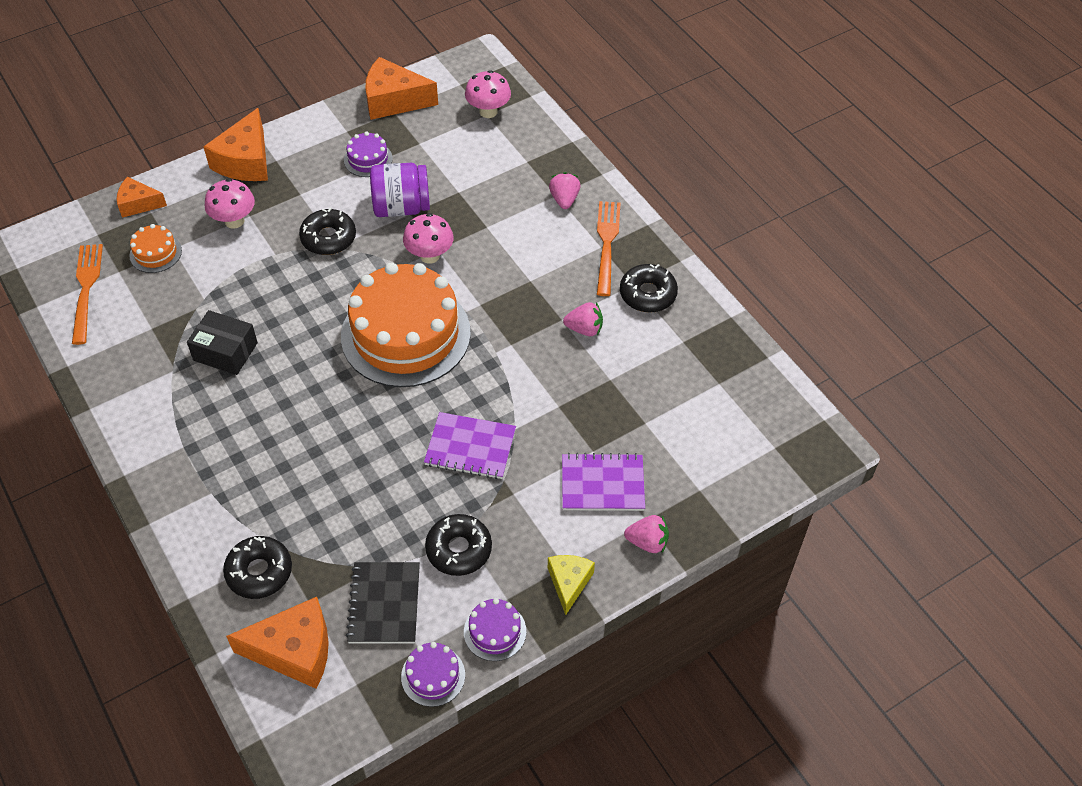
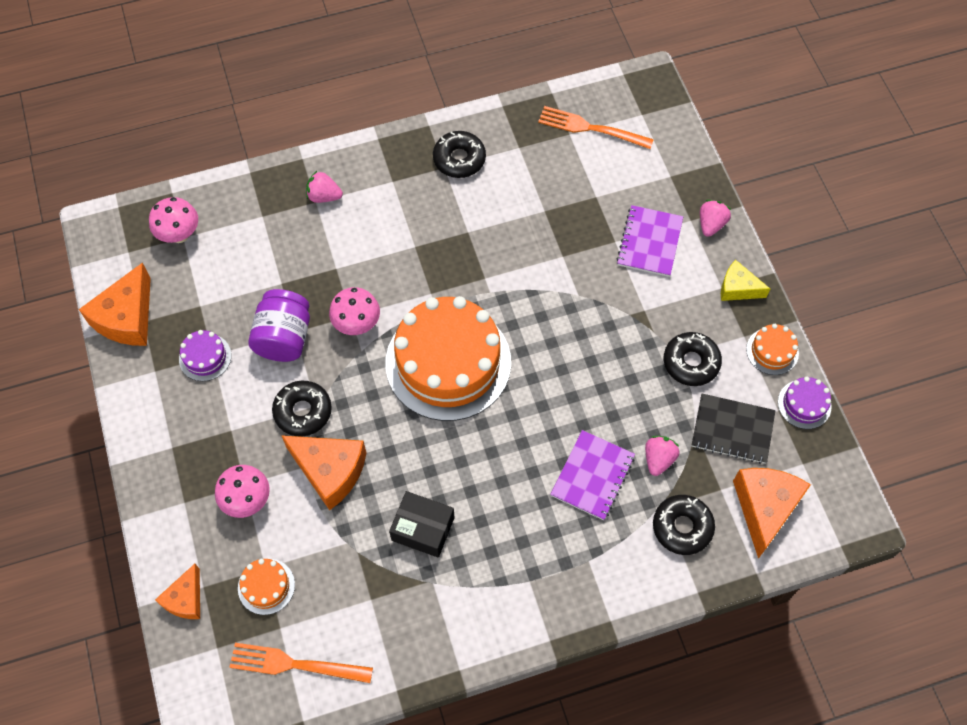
camera: 75 degrees left, 10 degrees up
black box [187,310,258,375] -> black box turned 75 degrees clockwise [389,491,454,558]
orange cheese [203,108,268,181] -> orange cheese moved to [281,435,366,511]
purple notebook [424,412,516,479] -> purple notebook moved to [550,430,635,520]
purple cake [464,598,526,661] -> orange cake [746,324,799,375]
pink strawberry [563,302,603,336] -> pink strawberry moved to [645,436,680,476]
orange fork [597,201,621,296] -> orange fork moved to [538,106,654,149]

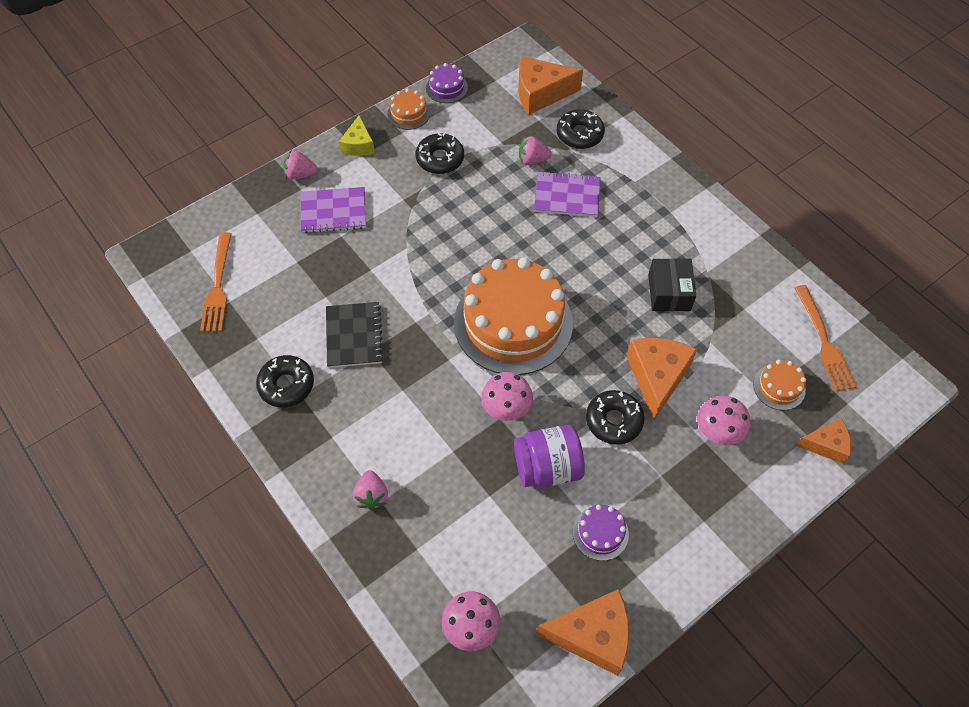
camera: 110 degrees left, 5 degrees down
black notebook [692,394,776,464] -> black notebook moved to [326,302,383,368]

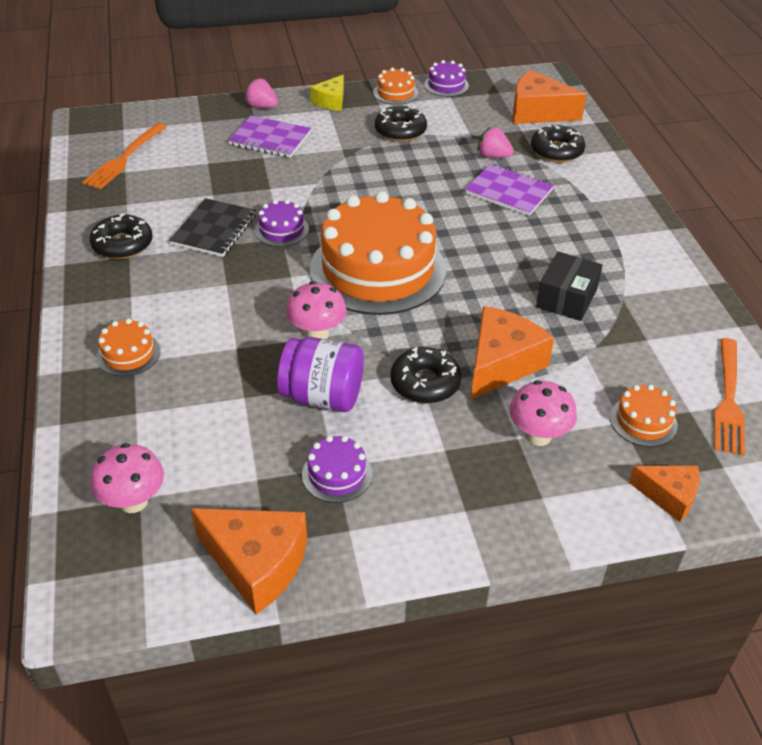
camera: 25 degrees right, 15 degrees down
pink strawberry [353,470,388,510] -> orange cake [96,318,160,376]
none -> purple cake [255,200,309,247]

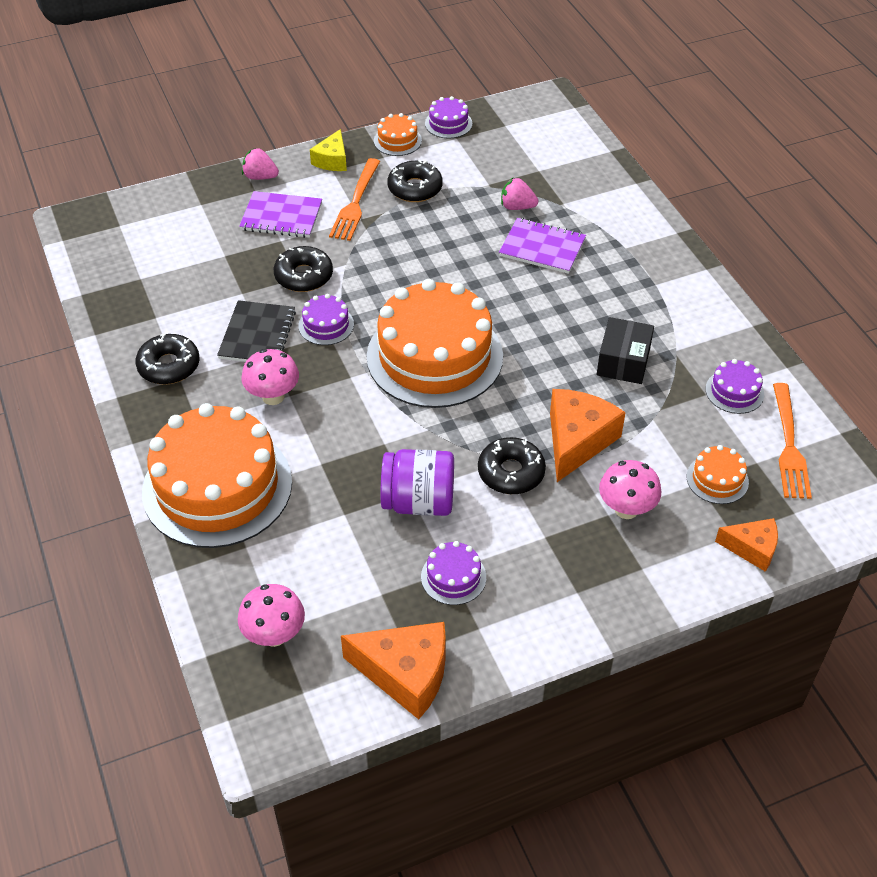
camera: 10 degrees left, 5 degrees up
orange fork [82,123,167,189] -> orange fork moved to [329,158,380,241]
orange cake [96,318,160,376] -> orange cake [142,403,292,548], size x2.40
pink mushroom [286,281,347,339] -> pink mushroom moved to [242,349,299,405]
orange cheese [512,70,587,124] -> none
black donut [531,125,585,163] -> black donut moved to [274,246,333,292]
none -> purple cake [705,359,764,414]

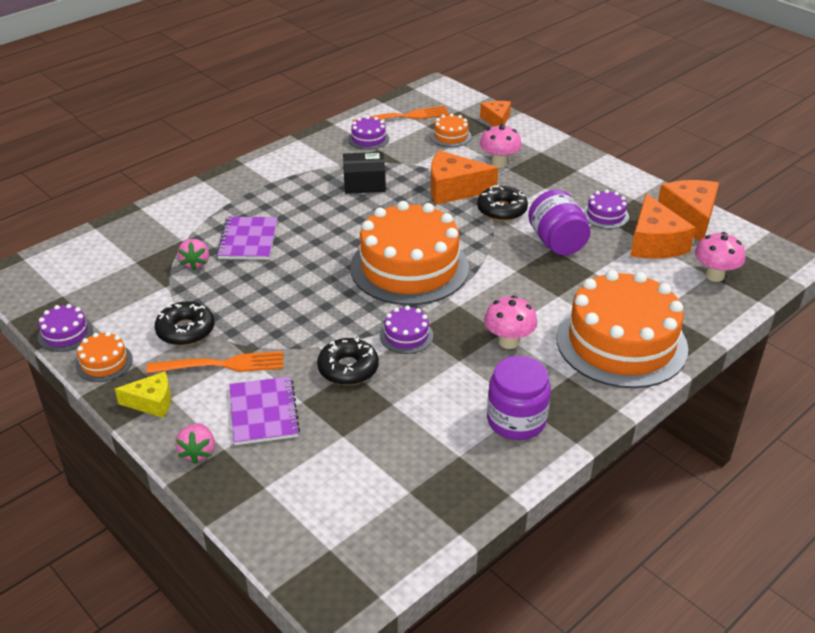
camera: 110 degrees left, 10 degrees down
black donut [135,334,200,385] -> purple jar [487,356,551,440]
black notebook [217,300,296,362] -> none
none -> orange cheese [630,193,696,259]

